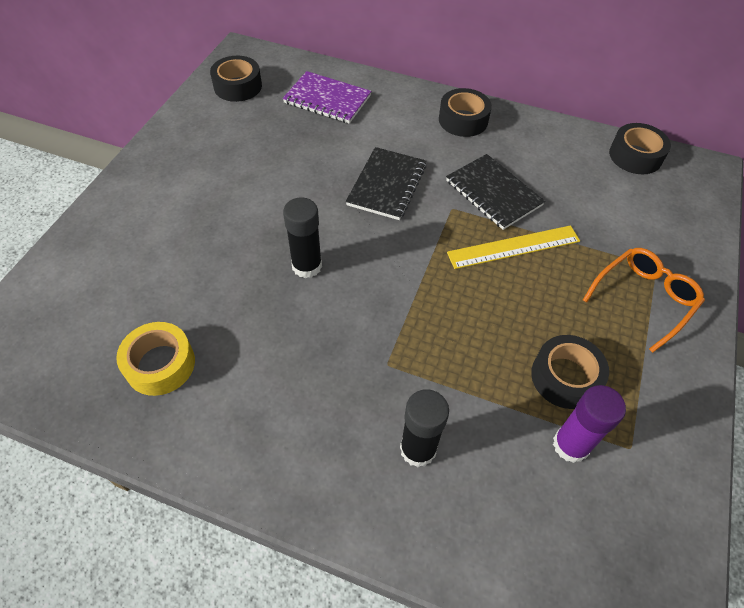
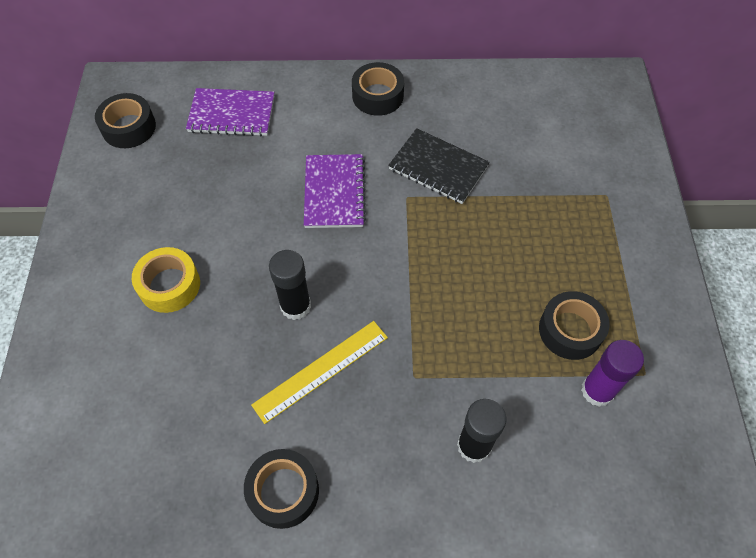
camera: 20 degrees left, 5 degrees up
yellow tape [116,322,195,396] -> yellow tape moved to [132,247,200,313]
black notebook [346,147,426,220] -> purple notebook [304,154,366,228]
yellow ruler [447,225,580,269] -> yellow ruler moved to [251,321,388,424]
orange glasses [583,248,705,353] -> none
black tape [609,123,671,174] -> black tape moved to [244,449,319,529]

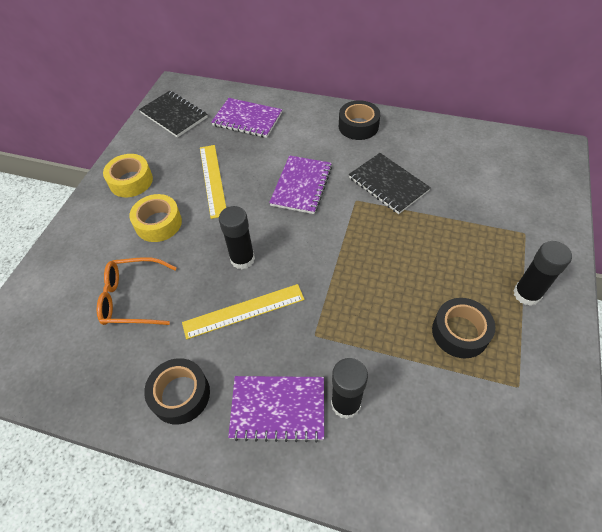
camera: 20 degrees right, 5 degrees down
black tape [95,93,156,148] -> black notebook [139,91,208,138]
purple glue stick [581,340,644,407] -> none
none -> orange glasses [97,257,177,325]
none -> yellow tape [103,154,153,197]
none -> yellow ruler [200,145,226,219]
none -> purple notebook [228,376,324,442]
none -> black glue stick [513,241,572,306]

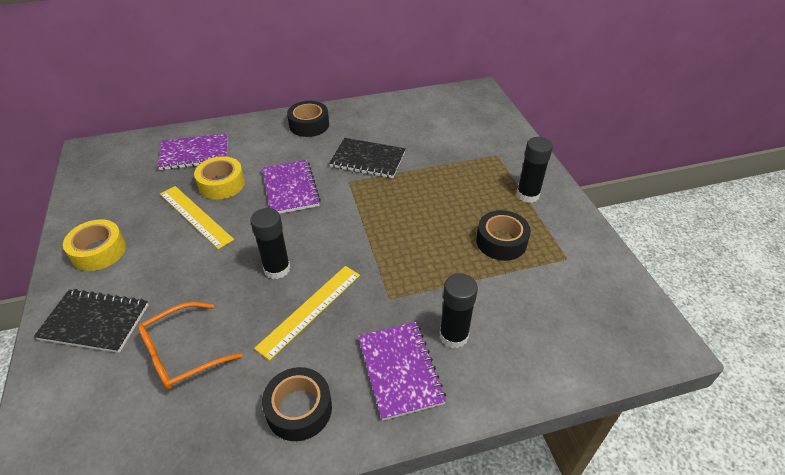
camera: 35 degrees left, 10 degrees down
yellow tape [129,194,182,242] -> yellow tape moved to [194,156,245,199]
black notebook [139,91,208,138] -> black notebook moved to [34,289,148,353]
purple notebook [228,376,324,442] -> purple notebook turned 75 degrees counterclockwise [358,322,446,421]

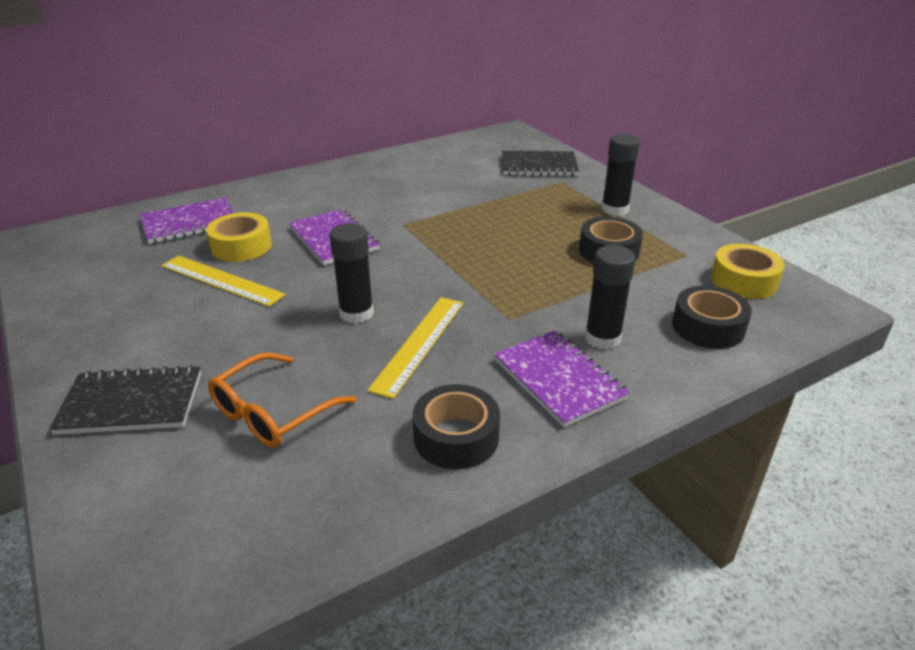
camera: 15 degrees left, 10 degrees down
yellow tape [63,219,126,271] -> yellow tape moved to [711,244,785,299]
black tape [287,101,329,137] -> black tape moved to [672,285,752,349]
black notebook [329,138,406,178] -> black notebook moved to [502,151,579,176]

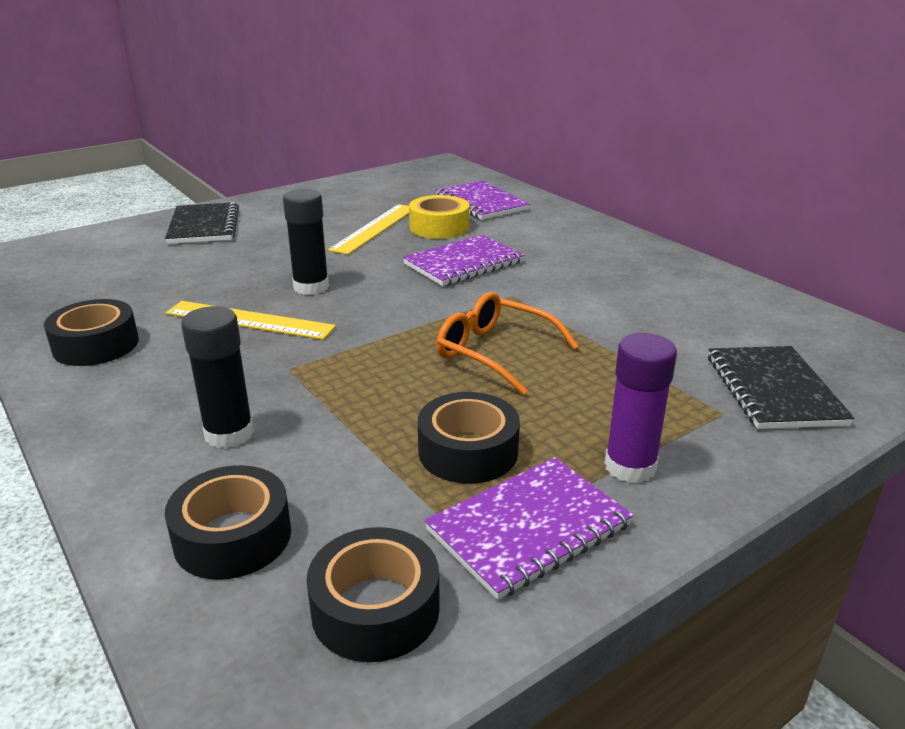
camera: 85 degrees right, 5 degrees down
orange glasses [208,352,357,448] -> orange glasses moved to [436,292,579,395]
purple notebook [494,330,630,427] -> purple notebook moved to [425,457,634,600]
black glue stick [601,134,640,216] -> purple glue stick [604,333,677,483]
yellow tape [711,244,785,299] -> black tape [306,527,440,662]

